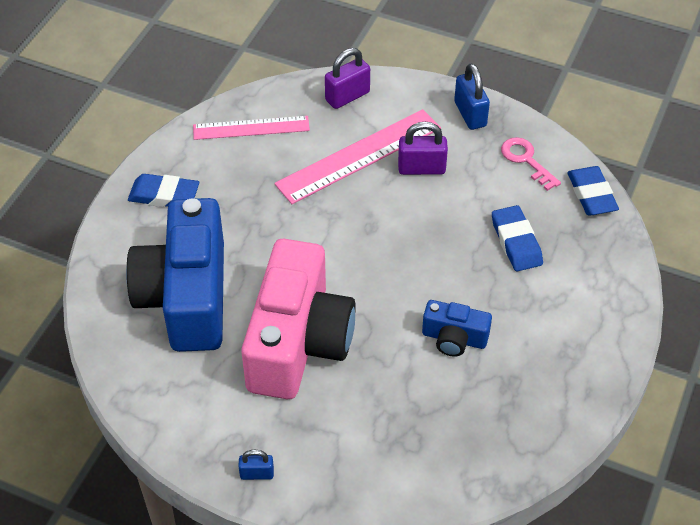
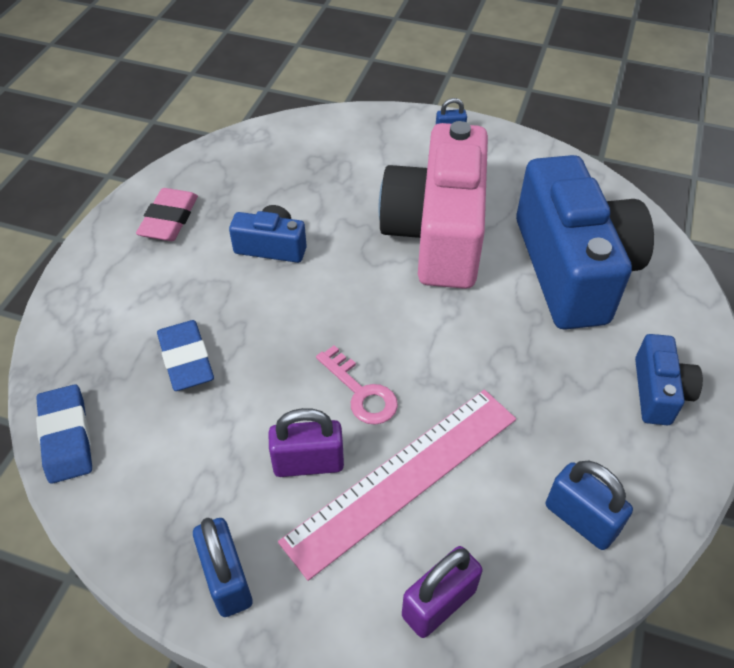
camera: 175 degrees right, 0 degrees up
blue eraser [128,174,199,207] -> blue camera [635,334,703,425]
pink ruler [193,116,310,140] -> blue padlock [546,461,633,550]
pink key [501,137,561,191] -> pink key moved to [316,345,398,425]
none -> pink eraser [136,188,198,241]

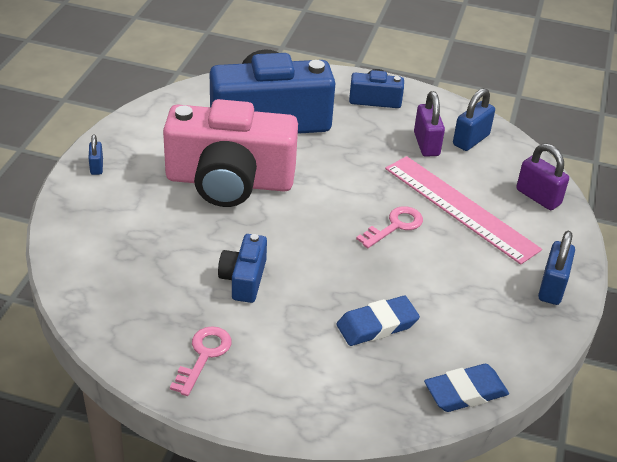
camera: 95 degrees left, 10 degrees down
pink eraser [136,188,198,241] -> pink key [170,326,232,396]
blue padlock [193,518,252,617] -> blue padlock turned 45 degrees counterclockwise [538,231,575,305]
purple padlock [268,408,344,477] -> purple padlock moved to [414,91,445,157]

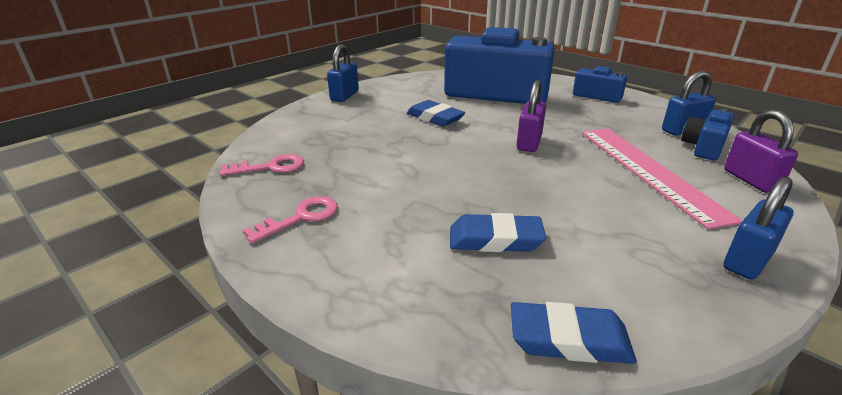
camera: 30 degrees right, 10 degrees down
blue padlock [88,134,103,175] -> blue padlock [327,44,359,102], size x1.69
pink camera [163,99,298,207] -> blue eraser [407,100,465,127]
blue camera [218,234,267,303] -> blue camera moved to [681,108,734,160]
pink key [356,206,423,248] -> pink key moved to [219,154,304,176]
purple padlock [414,91,445,157] -> purple padlock moved to [516,80,546,152]

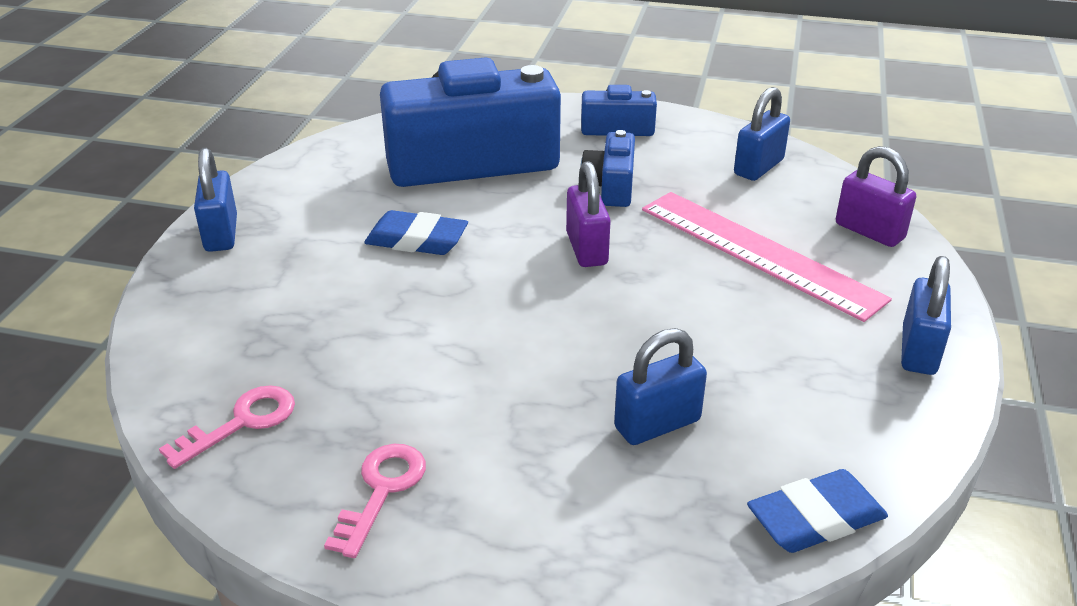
camera: 30 degrees left, 5 degrees up
blue eraser [450,213,546,252] -> blue padlock [614,328,707,445]
blue camera [681,108,734,160] -> blue camera moved to [580,130,635,207]

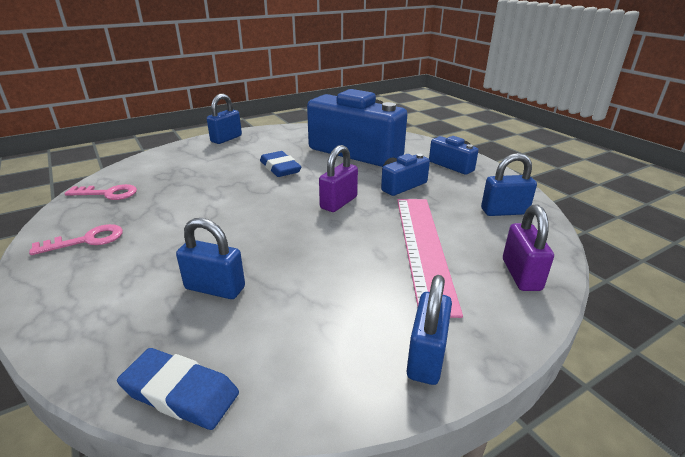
camera: 45 degrees right, 5 degrees down
blue padlock [901,256,951,375] -> blue padlock turned 45 degrees counterclockwise [407,275,452,385]

